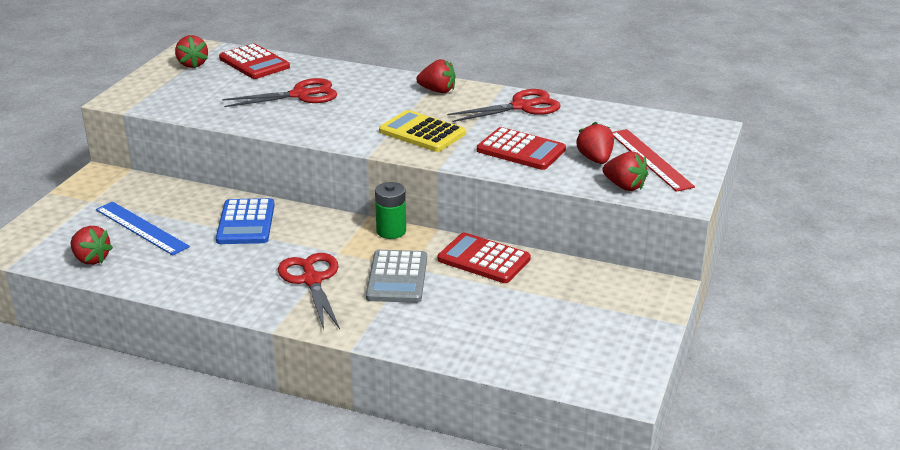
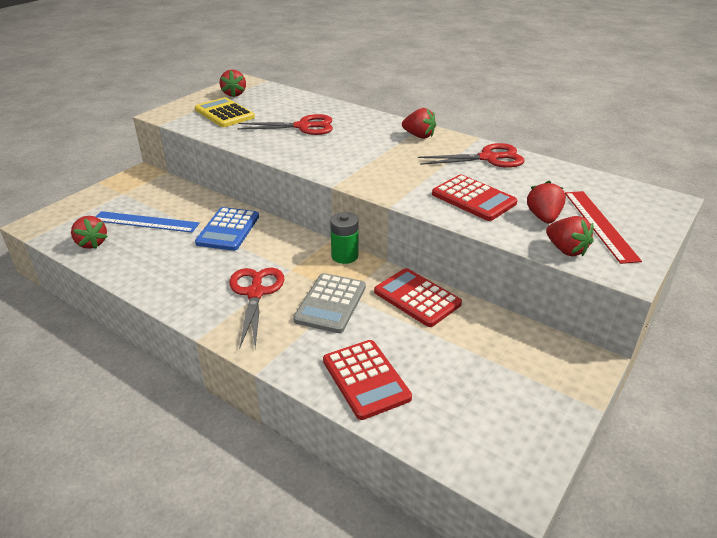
camera: 15 degrees right, 5 degrees up
blue ruler [96,202,190,256] -> blue ruler turned 45 degrees counterclockwise [96,211,200,233]
red calculator [219,43,290,79] -> red calculator moved to [323,340,412,420]
yellow calculator [379,110,465,152] -> yellow calculator moved to [195,97,255,127]

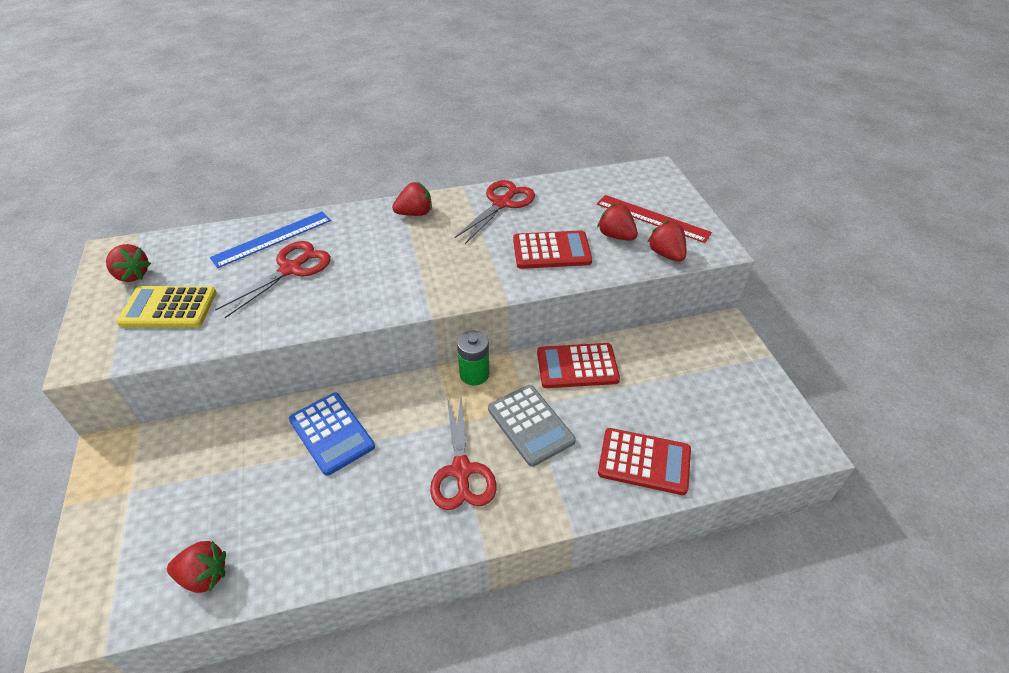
camera: 50 degrees left, 10 degrees up
blue ruler [96,211,200,233] -> blue ruler moved to [210,211,331,268]
red scissors [229,268,285,349] -> red scissors turned 135 degrees counterclockwise [430,396,497,510]
red strawberry [546,216,593,256] -> red strawberry turned 120 degrees counterclockwise [648,221,686,262]

